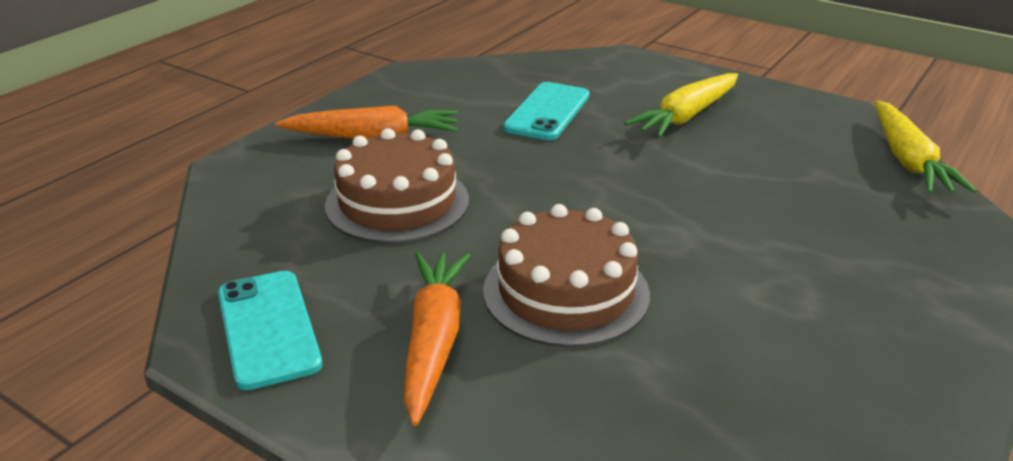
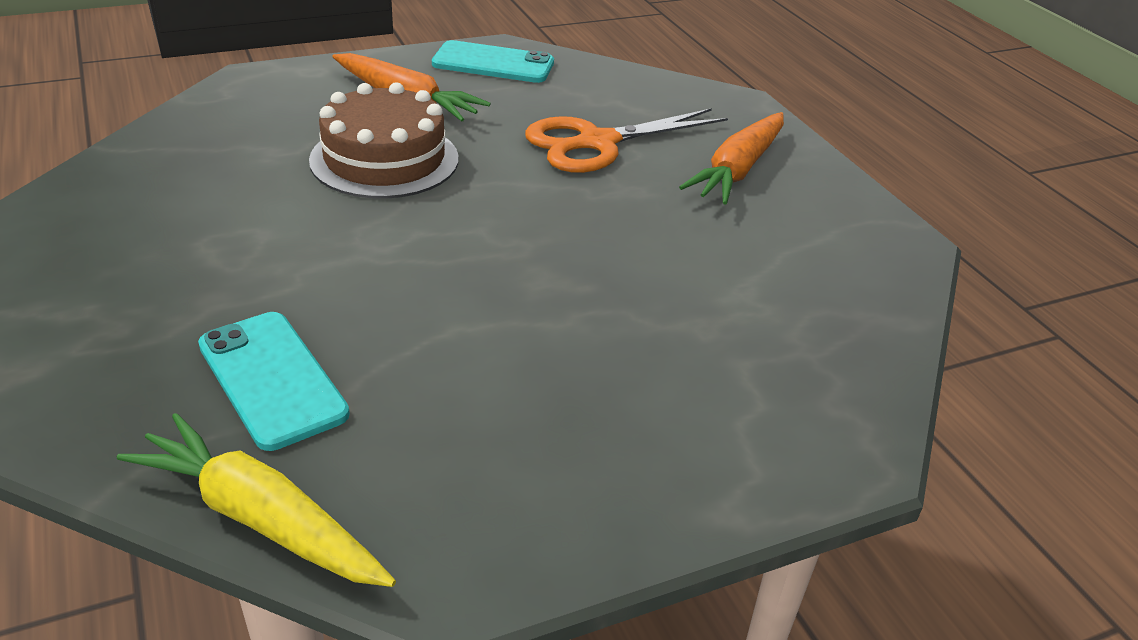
camera: 120 degrees right, 5 degrees up
brown cake [325,128,469,243] -> orange scissors [525,108,728,173]
turquoise phone [503,82,590,140] -> turquoise phone moved to [198,312,350,451]
yellow carrot [624,73,738,138] -> none

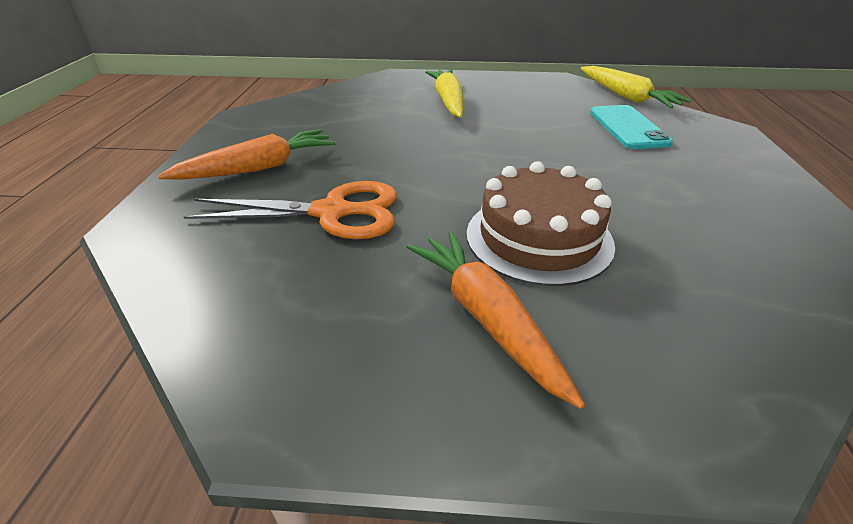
camera: 150 degrees left, 0 degrees up
turquoise phone [432,40,554,83] -> none
none -> yellow carrot [425,70,463,118]

